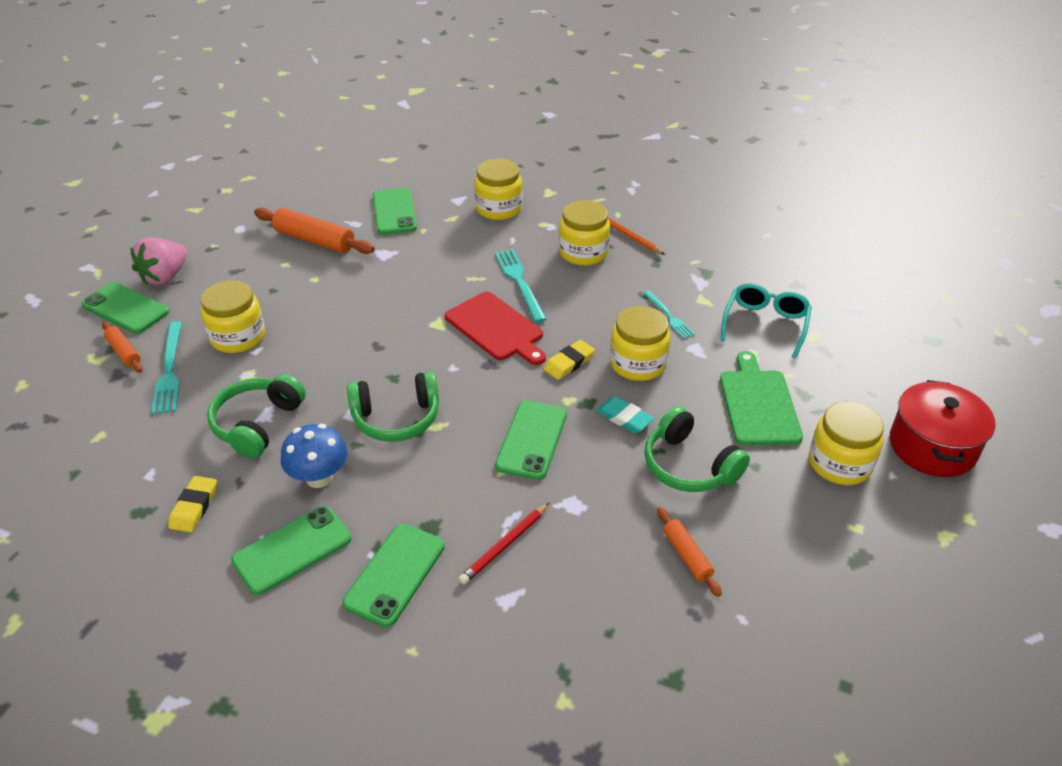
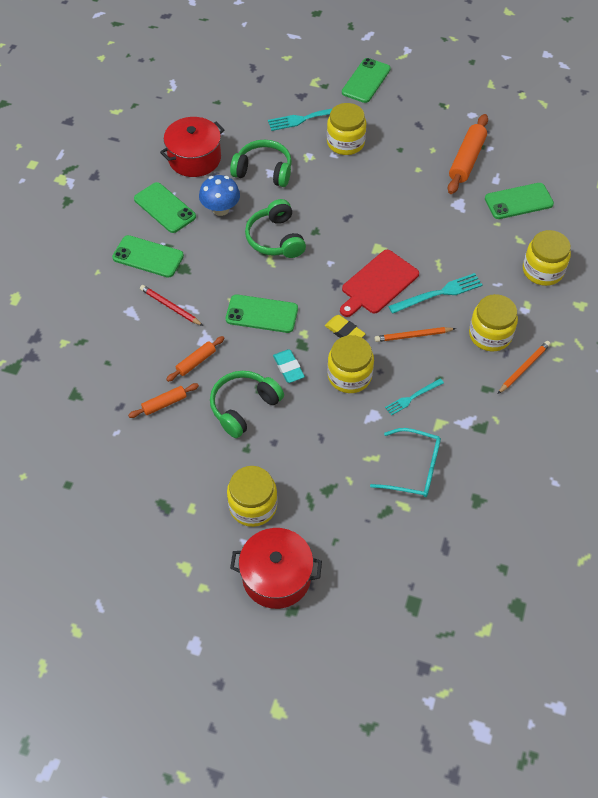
camera: 85 degrees right, 15 degrees up
orange rolling pin [102,321,143,373] -> orange rolling pin moved to [166,336,224,382]
pink strawberry [131,237,187,285] -> none
yellow eraser [168,476,217,533] -> red pot [160,117,225,177]
turquoise eraser [596,396,654,433] -> turquoise eraser turned 60 degrees counterclockwise [273,349,305,383]
green cutting board [720,351,803,445] -> none
none -> orange pencil [375,327,456,342]

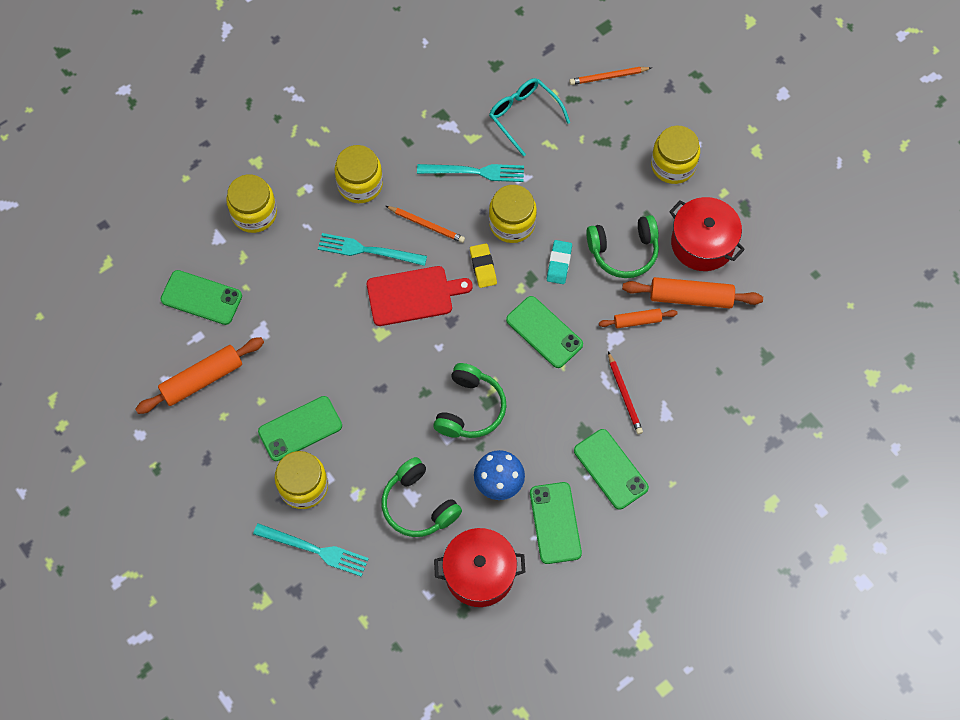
camera: 145 degrees left, 10 degrees up
orange rolling pin [128,383,199,418] -> orange rolling pin [622,277,763,308], size x1.76
red pot [230,528,322,609] -> red pot moved to [669,197,745,271]
green phone [342,58,391,103] -> green phone moved to [258,396,342,461]
turquoise fork [385,378,444,416] -> turquoise fork [417,164,524,182], size x1.60
orange pencil [498,341,551,394] -> orange pencil moved to [569,67,652,85]

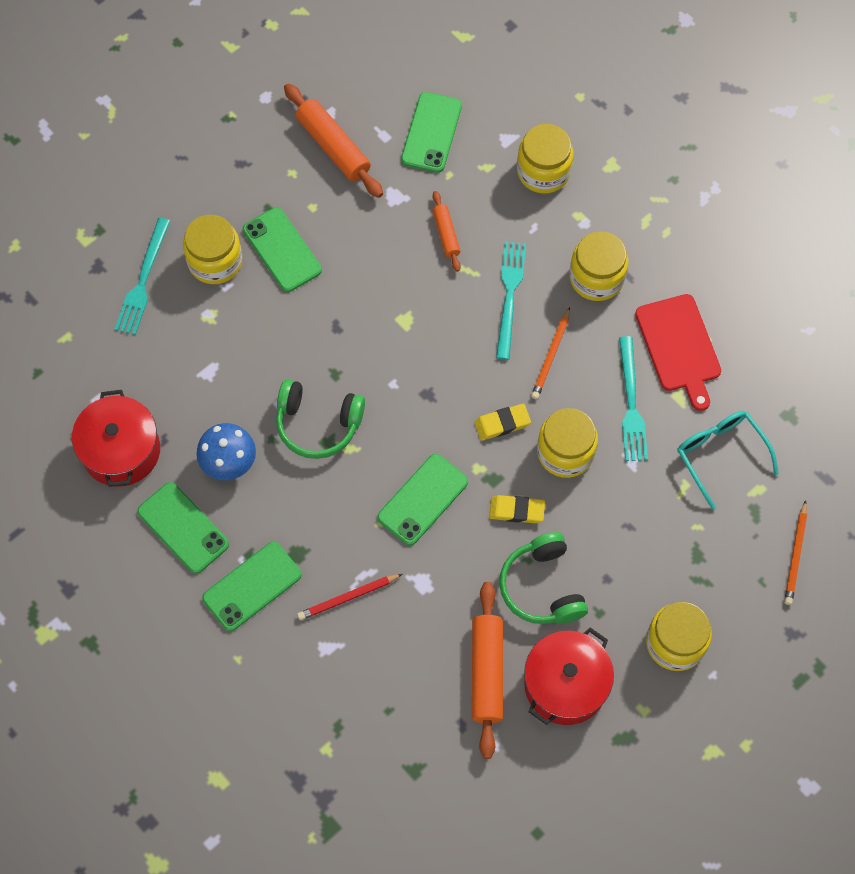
camera: 85 degrees right, 0 degrees up
red cutting board [367,266,472,326] -> red cutting board moved to [635,294,721,411]
green headphones [381,457,462,537] -> none
turquoise glasses [489,78,570,156] -> turquoise glasses turned 75 degrees counterclockwise [677,411,779,510]
green phone [530,482,582,564] -> green phone turned 60 degrees clockwise [137,482,229,574]
turquoise eraser [547,240,572,284] -> yellow eraser [489,495,545,523]
orange pencil [569,67,652,85] -> orange pencil turned 150 degrees counterclockwise [784,500,807,605]
orange rolling pin [599,309,678,328] -> orange rolling pin moved to [433,191,461,272]

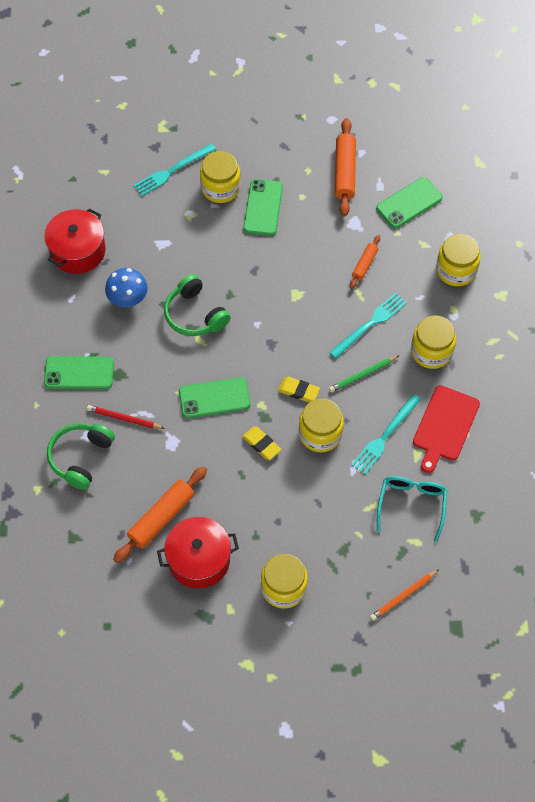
camera: 40 degrees right, 5 degrees down
green phone [137,482,229,574] -> none
green headphones [499,532,588,624] -> green headphones moved to [47,423,115,490]
orange pencil [531,307,570,399] -> green pencil [329,355,399,392]

